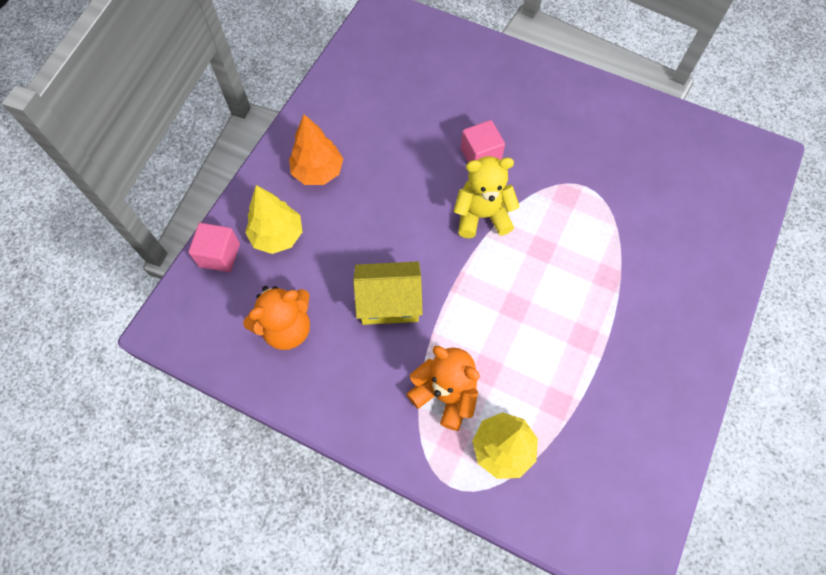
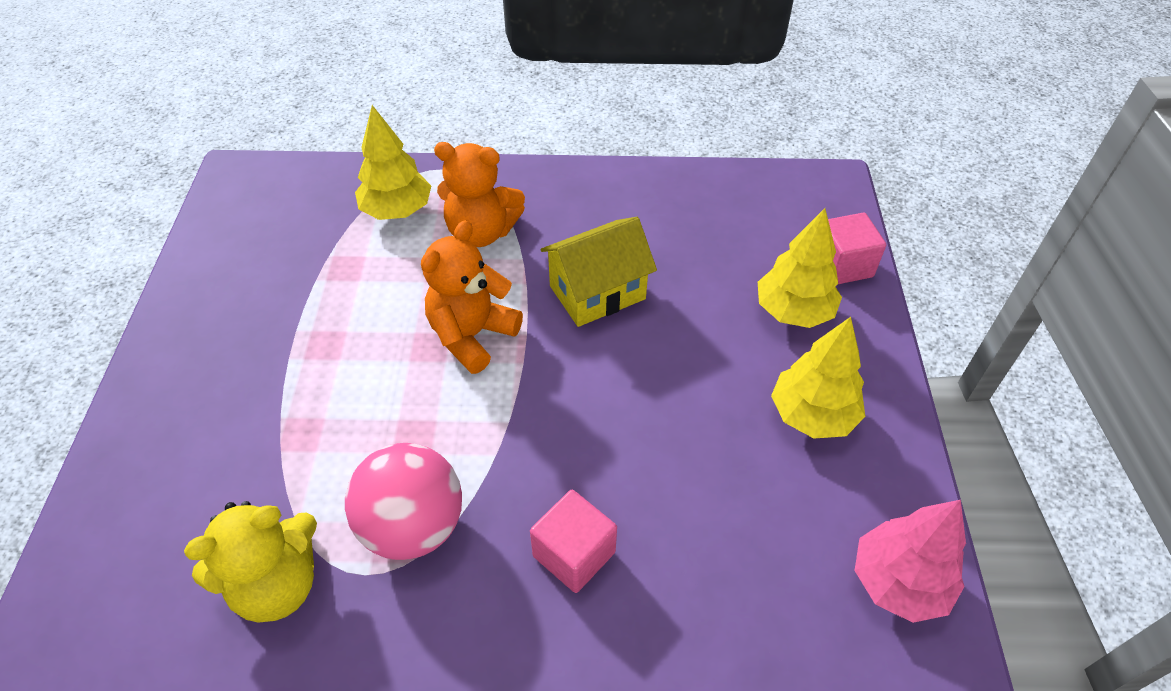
camera: 155 degrees right, 15 degrees down
orange teddy bear [243,286,310,350] -> orange teddy bear moved to [421,220,523,374]
orange tree [289,114,343,185] -> yellow tree [771,317,865,439]
yellow teddy bear [454,156,520,238] -> yellow teddy bear moved to [184,501,317,623]
none -> pink ball [345,443,462,560]
none -> pink tree [854,500,966,623]

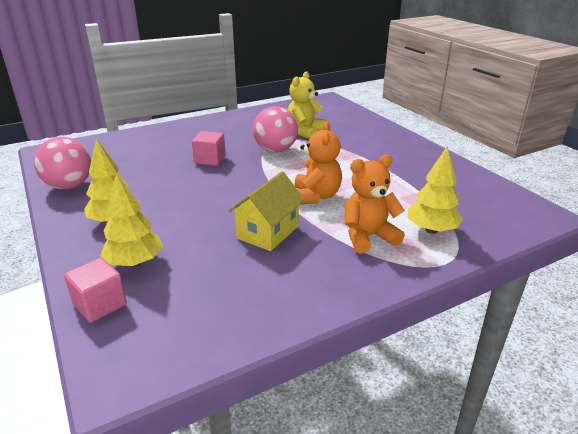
camera: 150 degrees right, 20 degrees down
pink tree [854,500,966,623] -> pink ball [34,137,91,189]

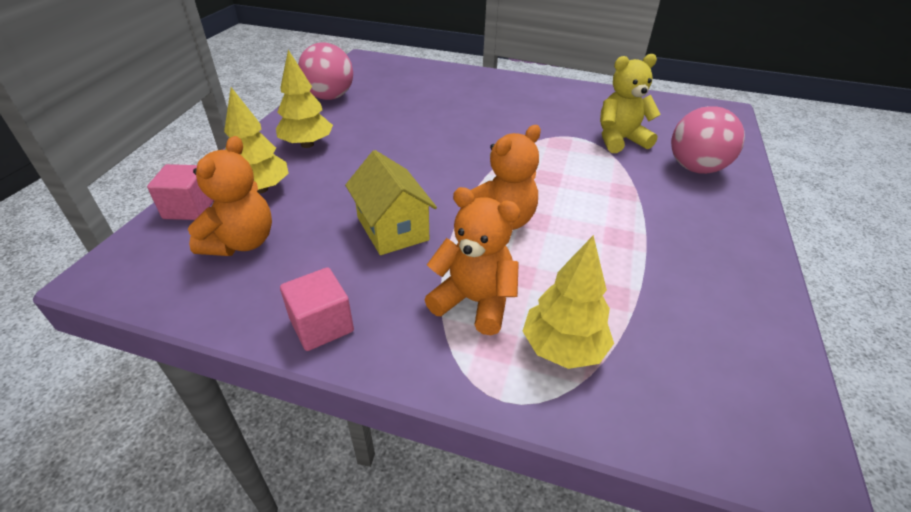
camera: 45 degrees right, 10 degrees up
pink cube [192,131,226,166] -> pink cube moved to [280,267,354,351]
yellow house [228,172,305,251] -> yellow house turned 75 degrees clockwise [345,150,437,255]
pink ball [253,106,298,152] -> pink ball moved to [671,106,745,174]
none -> orange teddy bear [188,136,272,256]

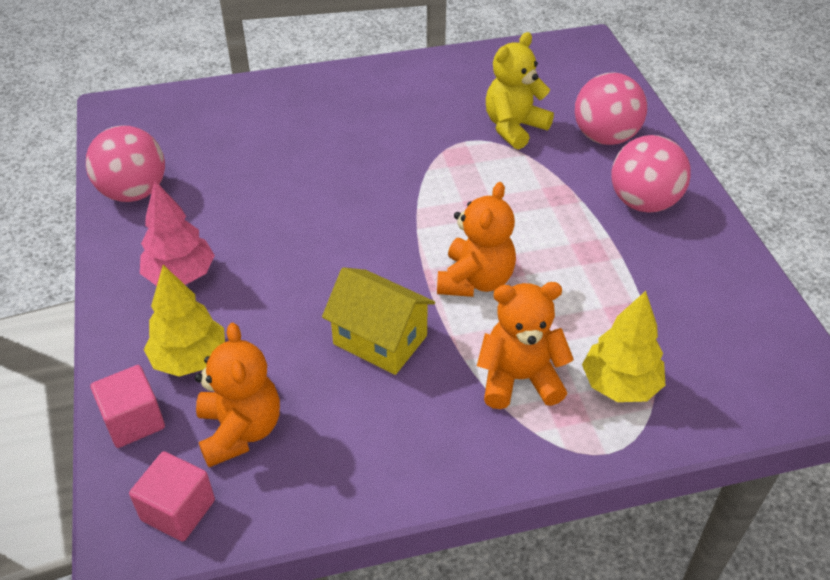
camera: 30 degrees left, 5 degrees up
yellow tree [276,50,333,148] -> pink tree [140,181,215,286]
pink cube [280,267,354,351] -> pink cube moved to [129,451,215,542]
none -> pink ball [612,135,691,212]

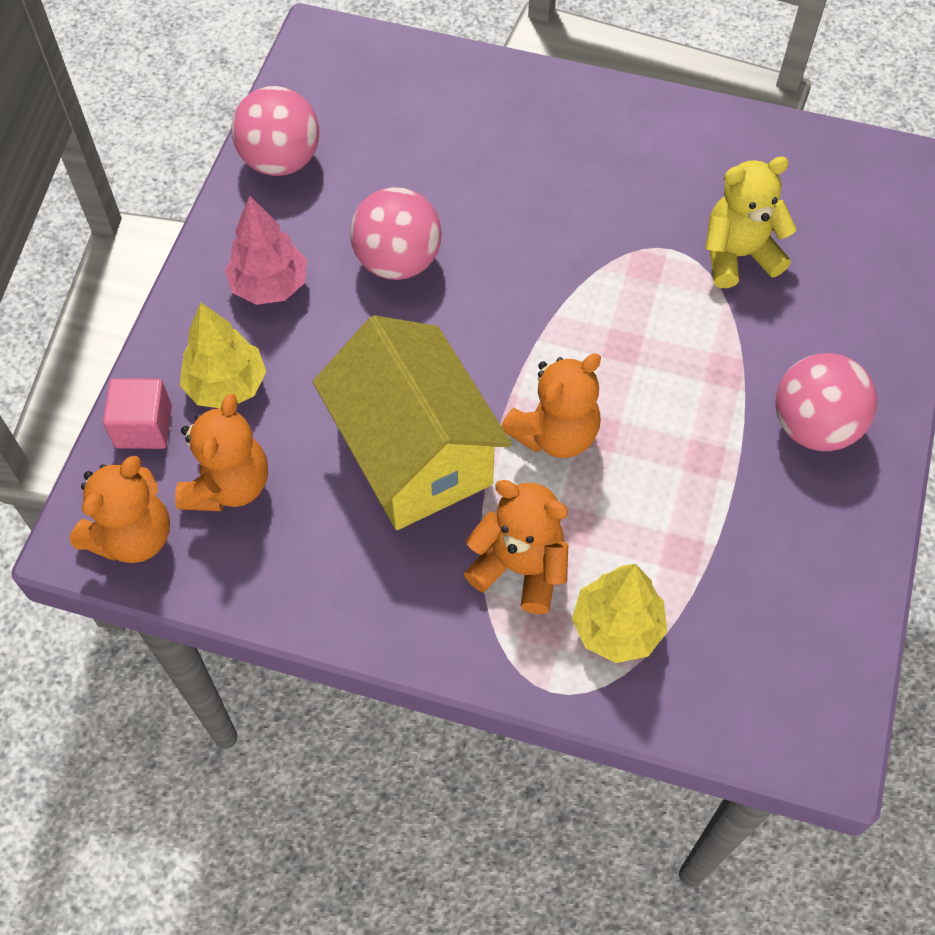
camera: 30 degrees right, 15 degrees up
pink cube [129,451,215,542] -> orange teddy bear [70,456,170,563]
yellow house [322,267,435,375] -> yellow house [313,315,512,530], size x1.62
pink ball [575,72,647,145] -> pink ball moved to [350,187,442,280]

